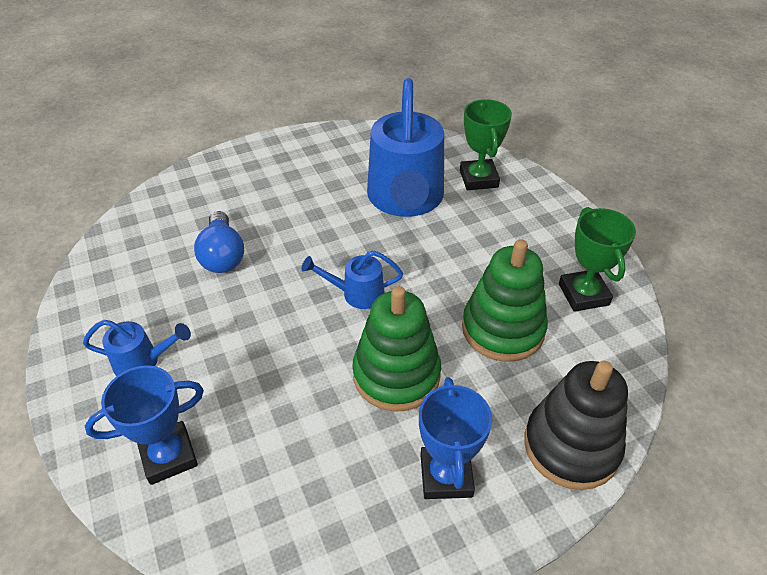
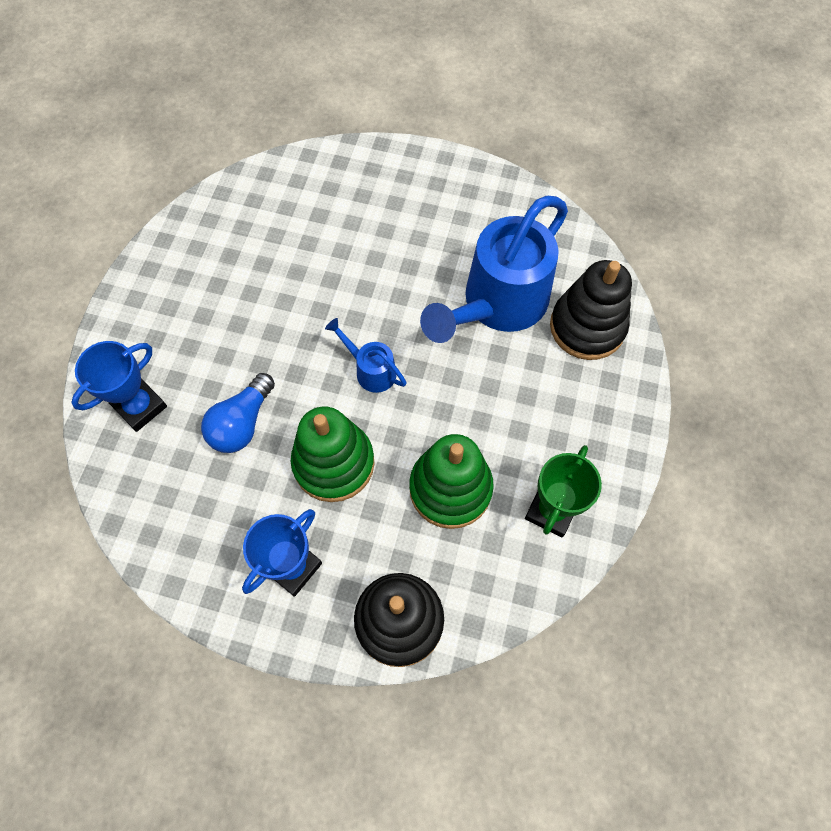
camera: 40 degrees right, 20 degrees up
blue watering can [83,320,191,376] -> none
blue trophy [85,365,204,485] -> blue trophy turned 60 degrees counterclockwise [71,341,167,432]
blue light bulb [194,211,244,273] -> blue light bulb moved to [201,373,275,453]
green trophy [460,99,512,190] -> black stacking toy [550,260,632,360]

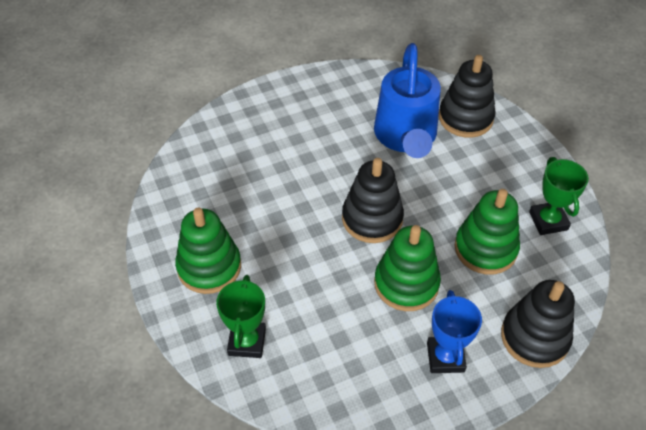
camera: 40 degrees left, 15 degrees down
blue trophy [71,341,167,432] -> green trophy [216,275,266,358]
blue light bulb [201,373,275,453] -> none
blue watering can [325,318,407,393] -> black stacking toy [342,158,404,243]
none -> green stacking toy [175,207,241,294]

